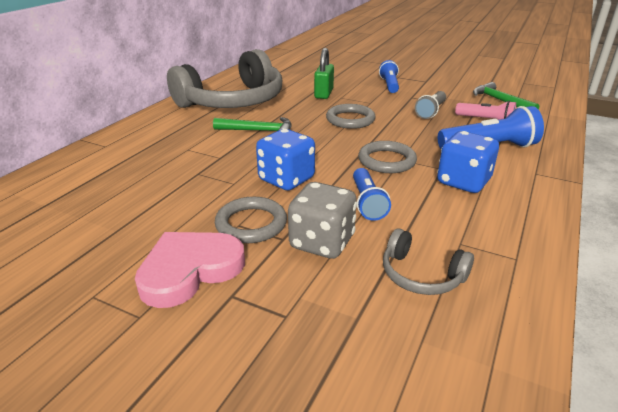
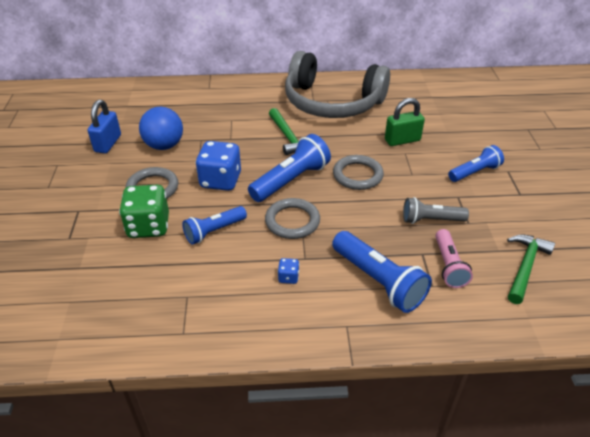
camera: 60 degrees right, 10 degrees up
pink heart [135,232,245,308] -> none
grey dice [288,182,357,259] -> green dice [119,185,169,238]
grey headphones [383,228,474,295] -> none
blue dice [437,131,499,193] -> blue dice [278,258,299,284], size x0.44
none -> blue padlock [88,100,121,153]
none -> blue ball [139,107,183,150]
none -> blue flashlight [248,134,331,202]

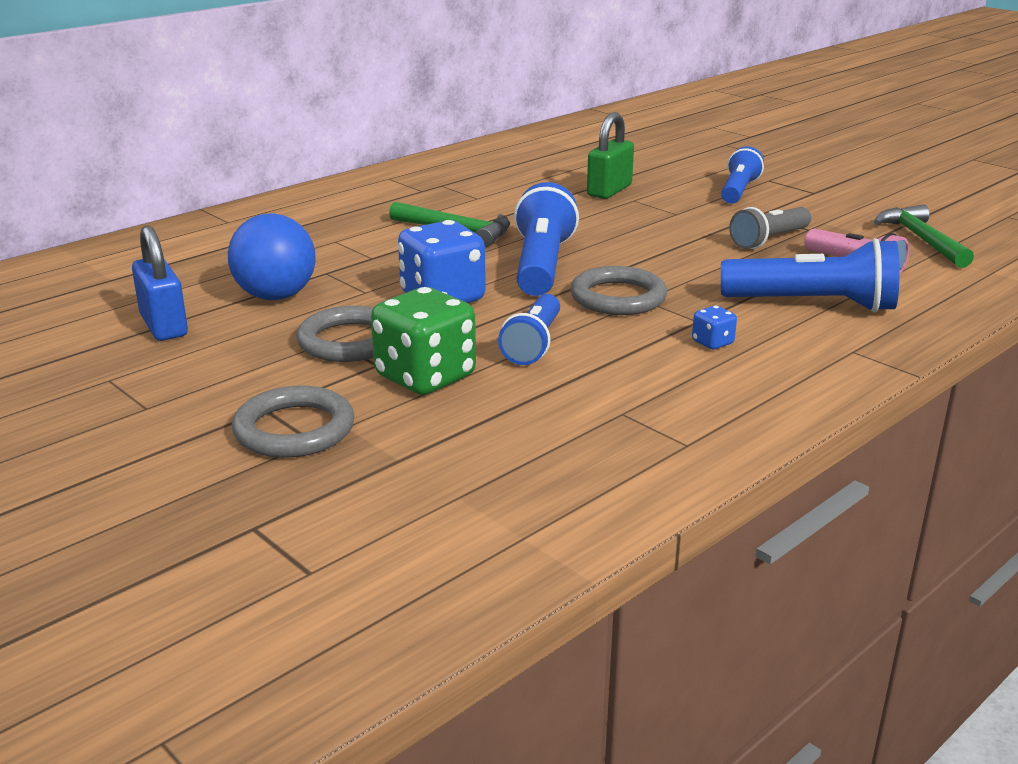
camera: 40 degrees left, 15 degrees down
grey headphones [285,51,390,118] -> none
grey ring [333,155,384,190] -> grey ring moved to [232,386,355,458]

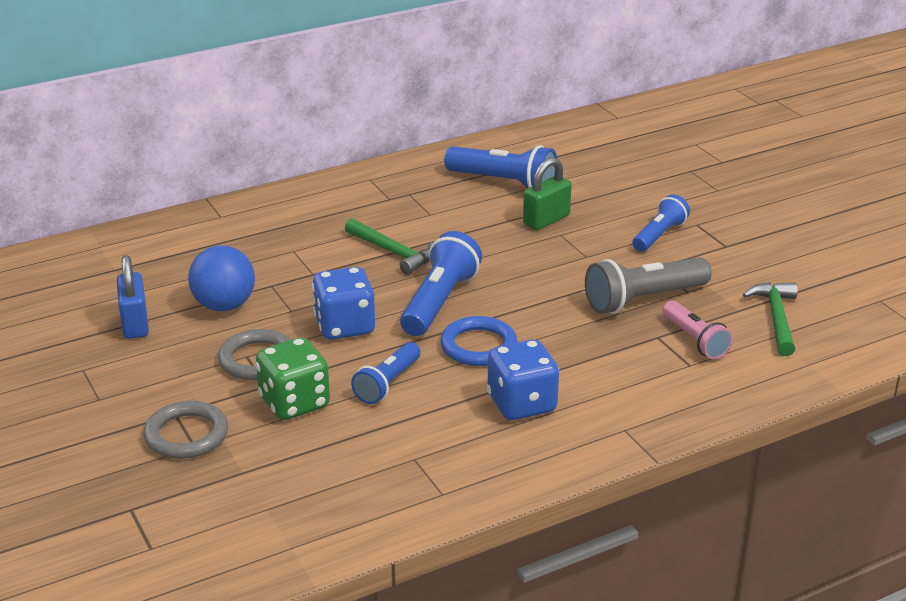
camera: 15 degrees right, 5 degrees up
grey ring [571,266,667,315] -> blue ring [440,316,517,366]
blue dice [692,306,737,349] -> blue dice [487,340,559,420], size x2.26
blue flashlight [721,238,900,313] -> blue flashlight moved to [444,145,557,188]
grey flashlight [729,207,811,249] -> grey flashlight [585,257,712,314], size x1.54

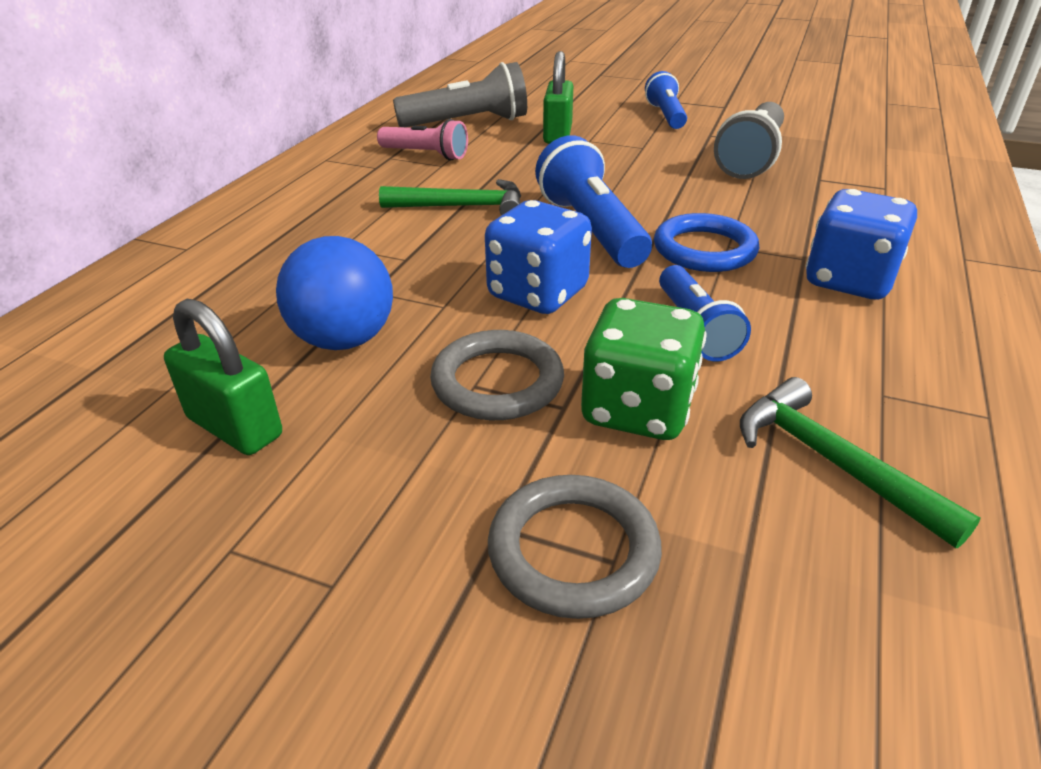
camera: 40 degrees left, 5 degrees up
blue padlock [117,255,149,339] -> green padlock [164,299,282,455]
blue flashlight [444,145,557,188] -> grey flashlight [393,62,527,127]
pink flashlight [662,301,733,359] -> pink flashlight moved to [377,119,468,161]
green hammer [743,282,798,356] -> green hammer moved to [740,377,981,548]

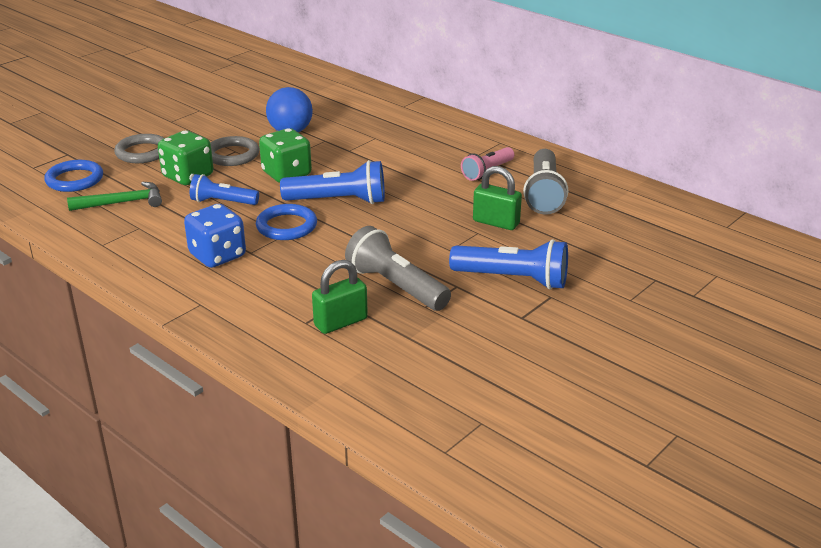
camera: 110 degrees right, 5 degrees down
green padlock [164,299,282,455] -> green padlock moved to [312,260,368,334]
green hammer [379,179,521,215] -> none
blue dice [485,200,592,314] -> green dice [259,128,312,183]
blue flashlight [645,71,687,129] -> blue flashlight [449,239,568,289], size x1.54
none -> blue ring [44,160,103,192]

